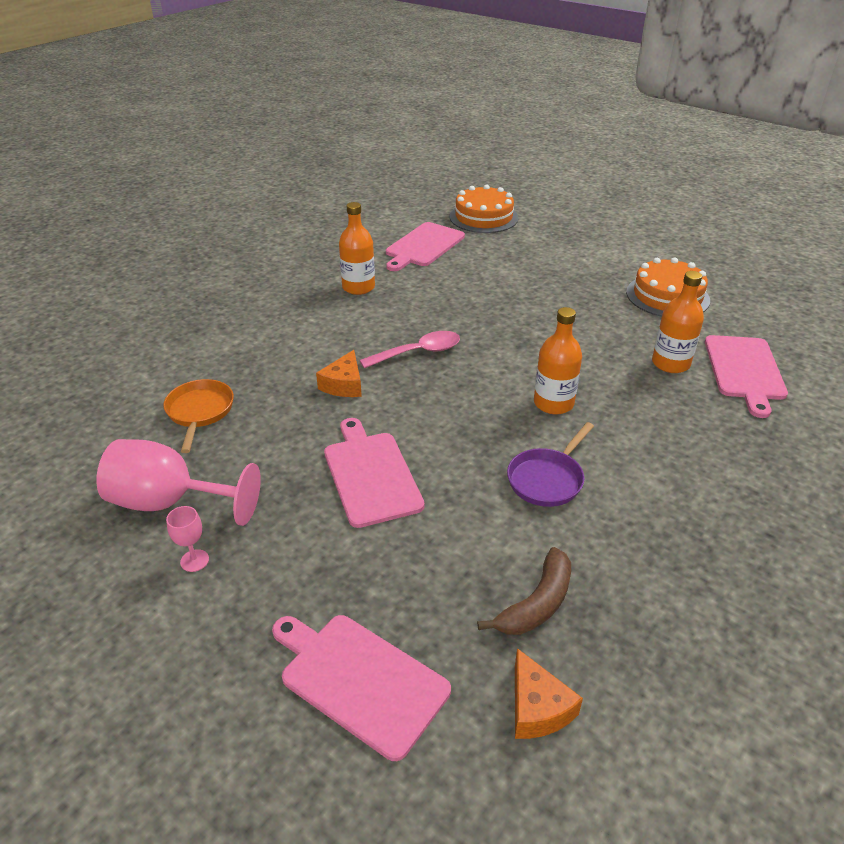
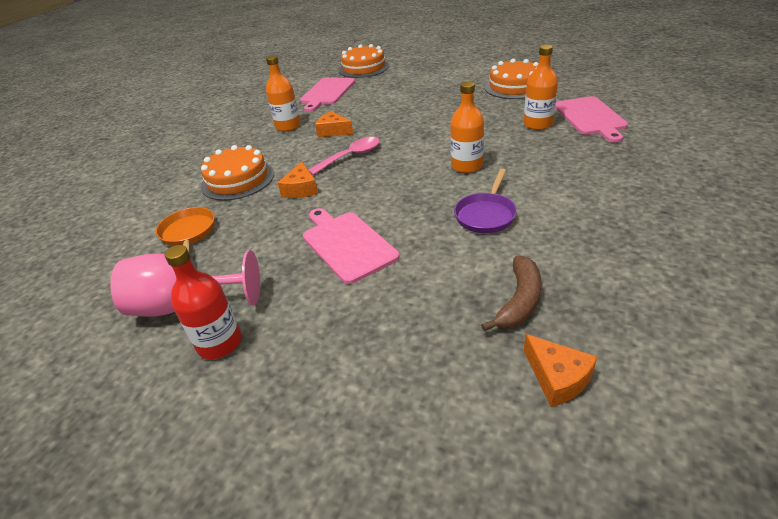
camera: 10 degrees left, 0 degrees up
pink goblet [166,506,209,572] -> red bottle [164,245,242,359]
pink cutting board [272,615,451,761] -> none
none -> orange cake [201,145,274,201]
none -> orange cheese [315,111,353,137]

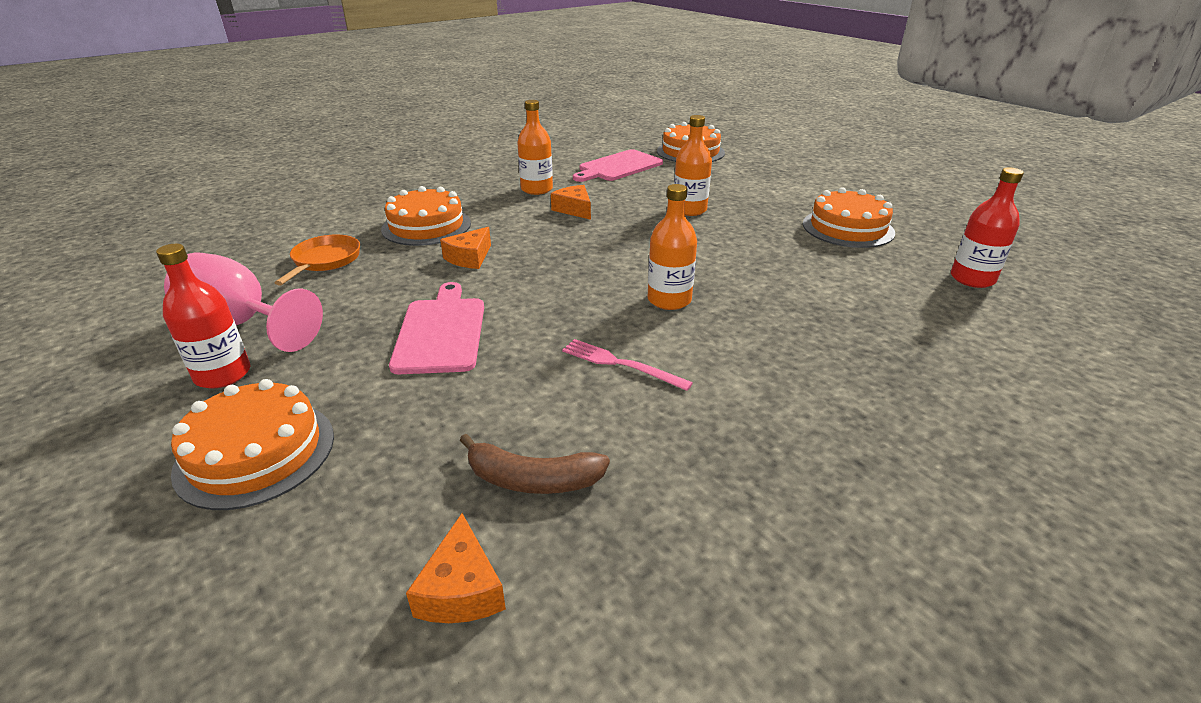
camera: 25 degrees right, 5 degrees down
pink spoon [308,137,380,175] -> none
purple pan [454,169,517,233] -> pink fork [562,339,693,391]
brown banana [481,256,542,331] -> brown banana turned 45 degrees clockwise [460,434,610,494]
orange bottle [523,45,558,130] -> orange bottle moved to [674,115,712,216]
pink cutting board [555,96,628,143] -> none
none -> orange cake [171,379,334,510]
none -> red bottle [951,168,1024,288]

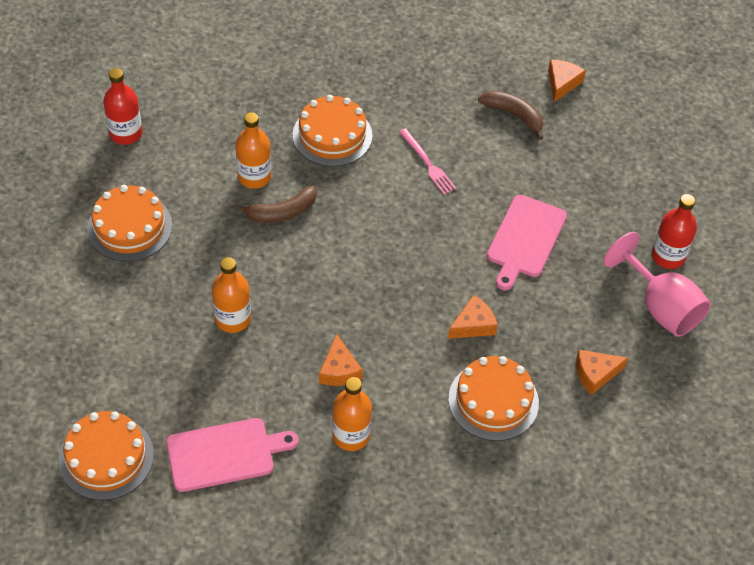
camera: 155 degrees left, 20 degrees up
orange cake [171,379,334,510] -> orange cake moved to [292,95,372,167]
orange pan [274,234,360,286] -> orange cheese [576,350,628,395]
orange bottle [647,184,697,310] -> orange bottle moved to [235,112,271,189]
none -> brown banana [235,185,317,223]

